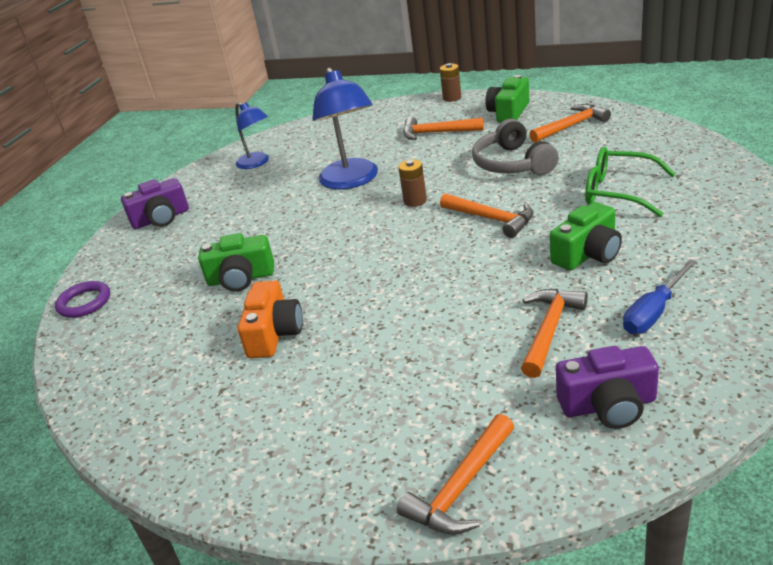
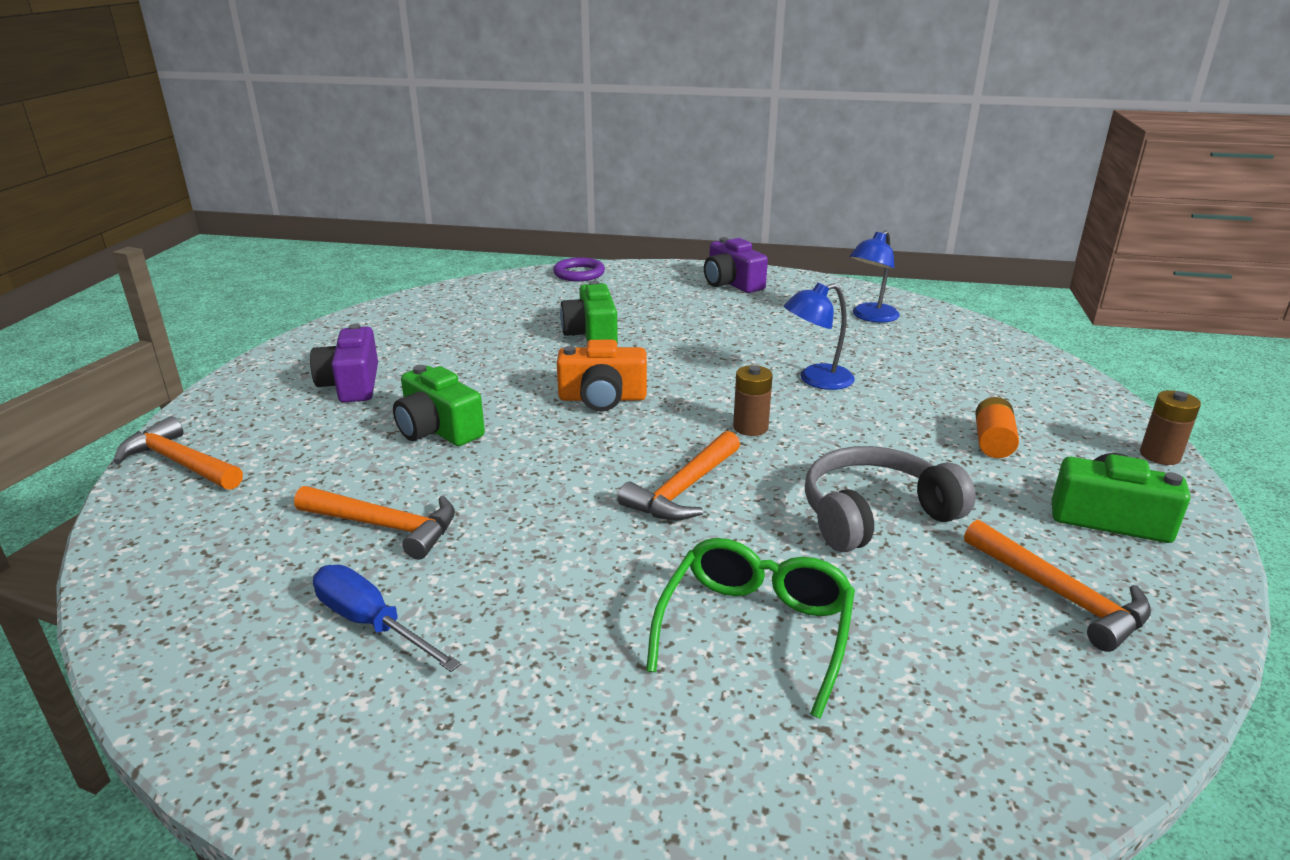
camera: 80 degrees right, 5 degrees down
orange camera [238,281,303,358] -> orange camera moved to [557,340,647,411]
blue lamp [312,67,378,190] -> blue lamp [784,283,855,390], size x0.60
orange hammer [403,117,484,140] -> orange battery [975,397,1019,458]
green camera [550,202,622,271] -> green camera moved to [393,365,485,446]
purple camera [556,346,659,429] -> purple camera moved to [310,324,378,403]

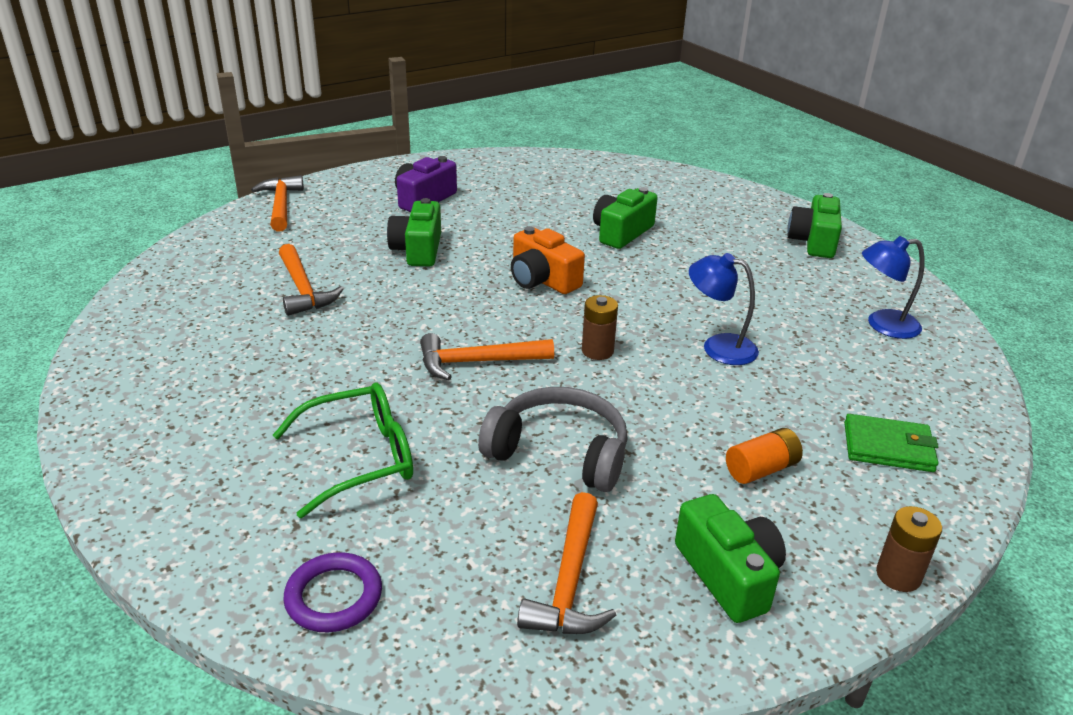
camera: 45 degrees right, 5 degrees up
blue screwdriver [313,565,461,672] -> none
purple ring [553,258,605,281] -> purple ring moved to [283,552,382,632]
purple camera [704,237,768,293] -> green camera [788,193,842,258]
none -> green wallet [844,414,938,472]

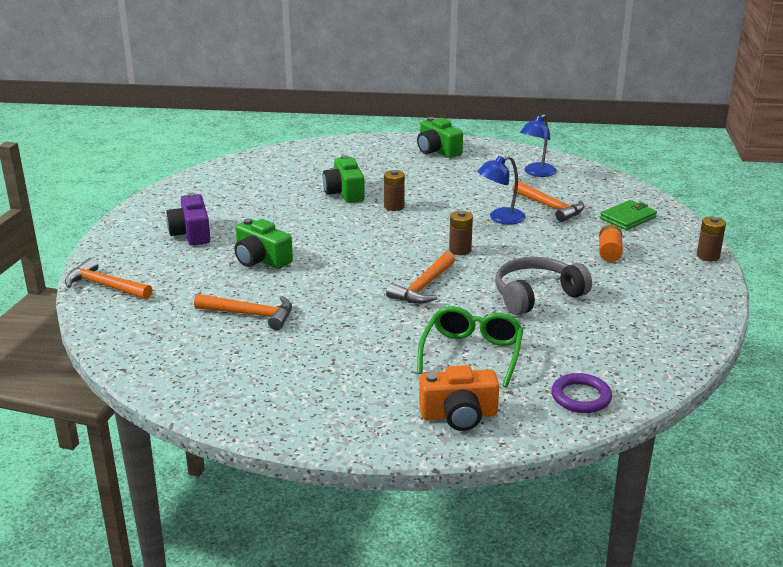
camera: 50 degrees left, 5 degrees down
orange camera [511,226,585,294] -> orange camera moved to [419,365,499,431]
orange hammer [517,492,616,634] -> orange hammer moved to [512,181,585,222]
green camera [675,494,786,623] -> none
none -> brown battery [384,170,405,211]

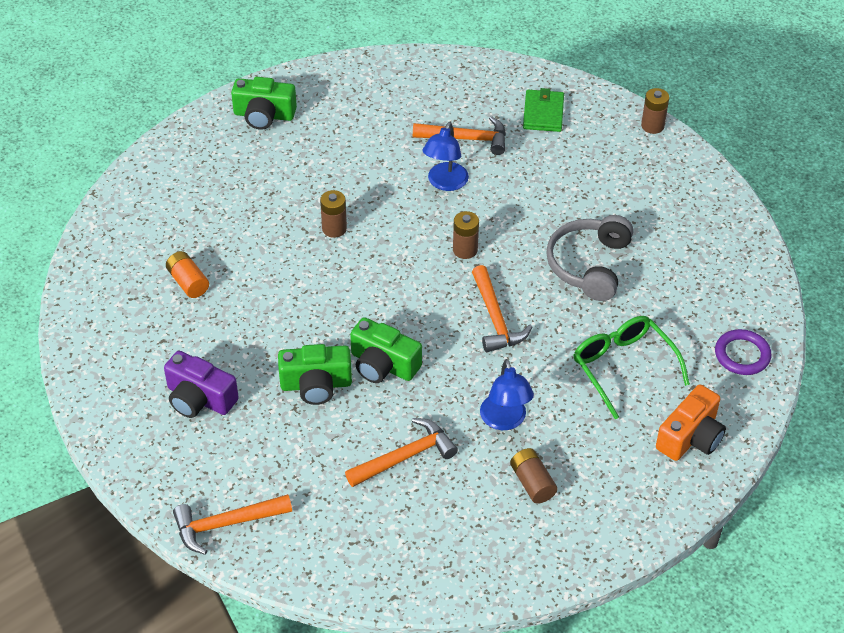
camera: 45 degrees left, 20 degrees up
green camera [323,155,365,203] -> green camera moved to [350,317,422,383]
blue lamp [520,114,557,177] -> blue lamp moved to [480,359,534,430]
orange battery [599,225,623,262] -> orange battery moved to [166,251,209,298]
none -> brown battery [510,448,558,504]

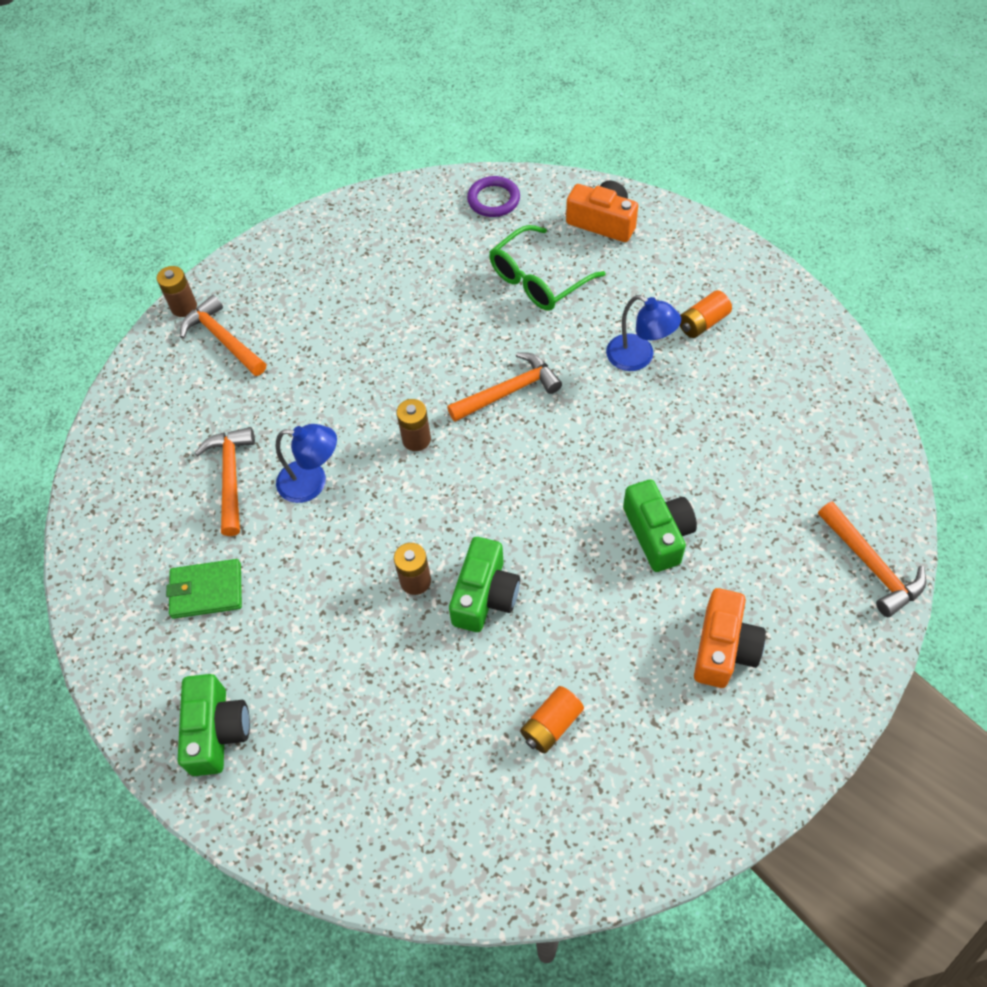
camera: 100 degrees left, 10 degrees up
purple camera [164,351,239,418] -> orange camera [694,588,766,688]
orange hammer [345,418,458,487] -> orange hammer moved to [180,295,266,376]
green camera [350,317,422,383] -> green camera moved to [449,537,520,632]
blue lamp [480,359,534,430] -> blue lamp turned 60 degrees clockwise [606,295,681,371]
brown battery [510,448,558,504] -> orange battery [680,290,732,338]
green wallet [523,88,564,132] -> green wallet moved to [166,559,242,619]
grey headphones [546,215,634,301] -> none

